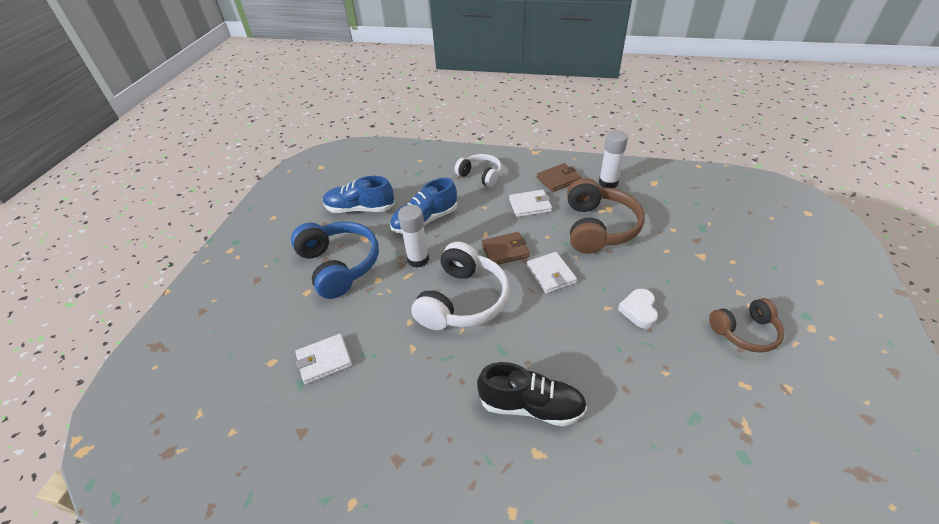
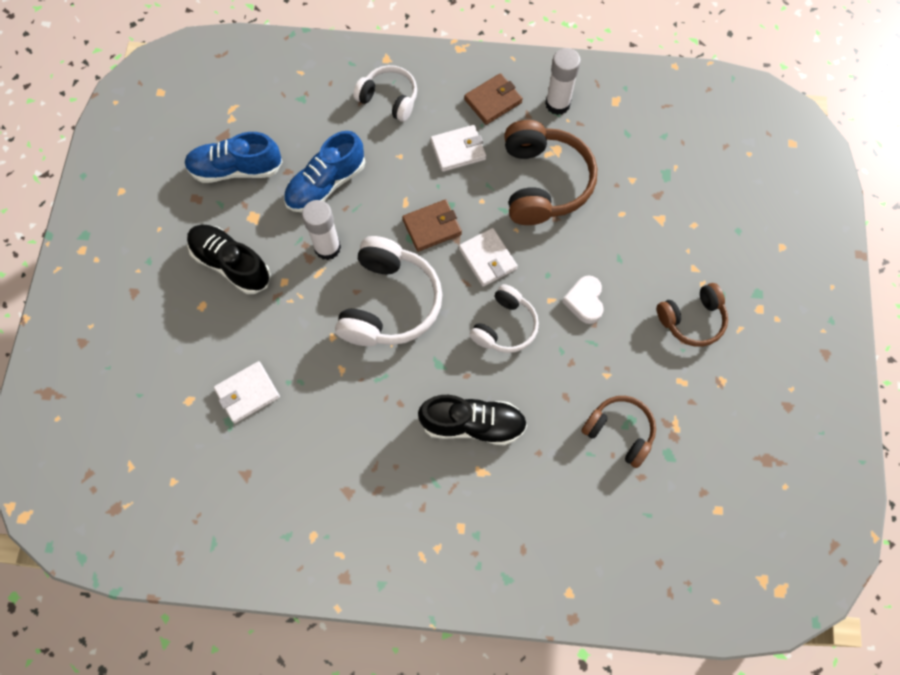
camera: 10 degrees left, 25 degrees up
blue headphones [291,222,379,299] -> black shoe [187,225,271,294]
none -> white headphones [469,284,539,353]
none -> brown headphones [581,396,656,468]

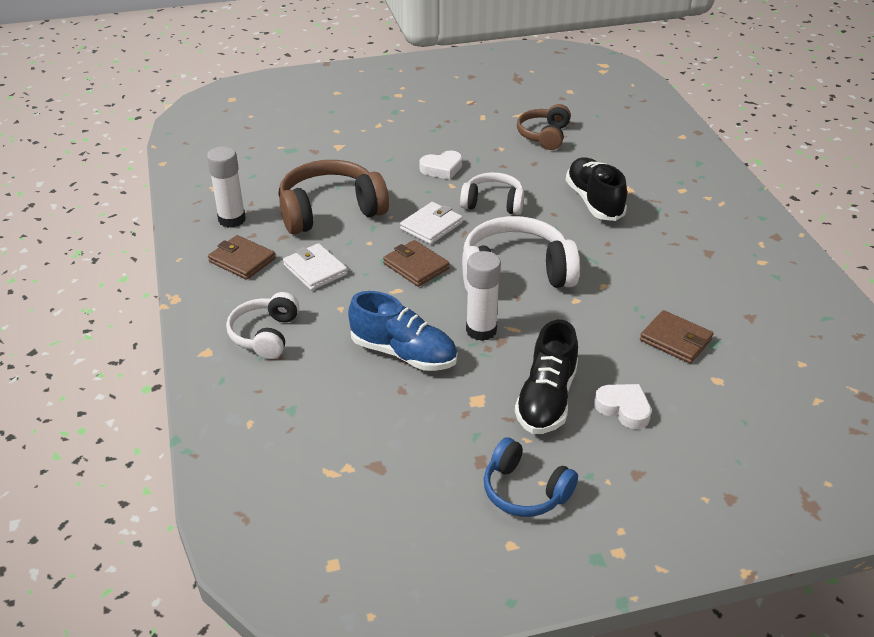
camera: 110 degrees left, 30 degrees down
blue shoe [184,132,283,183] -> none
white wallet [214,361,280,423] -> brown wallet [640,310,714,364]
brown headphones [657,283,728,347] -> none
none -> blue headphones [484,437,578,517]
none -> white heart [594,384,652,429]

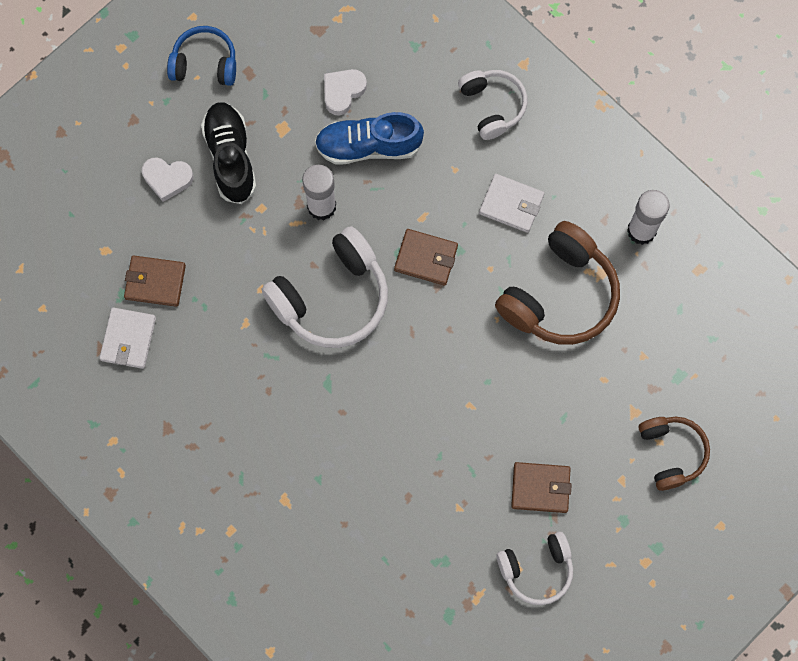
camera: 150 degrees right, 35 degrees up
brown wallet [208,235,276,280] -> brown wallet moved to [511,462,572,513]
white wallet [400,202,463,244] -> white wallet moved to [100,307,156,369]
white heart [420,150,462,180] -> white heart moved to [324,69,367,116]
white headphones [460,172,524,215] -> white headphones moved to [496,532,573,605]
brown headphones [517,104,571,150] -> brown headphones moved to [638,417,710,491]
black shoe [566,158,627,221] -> none

